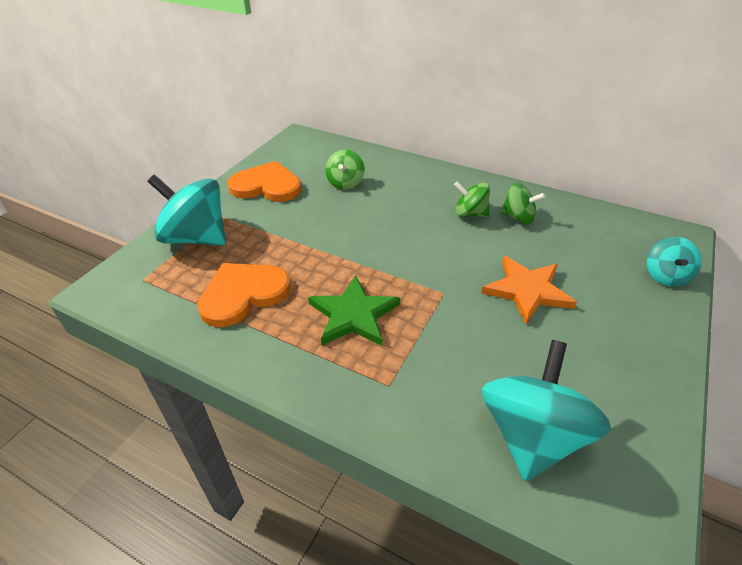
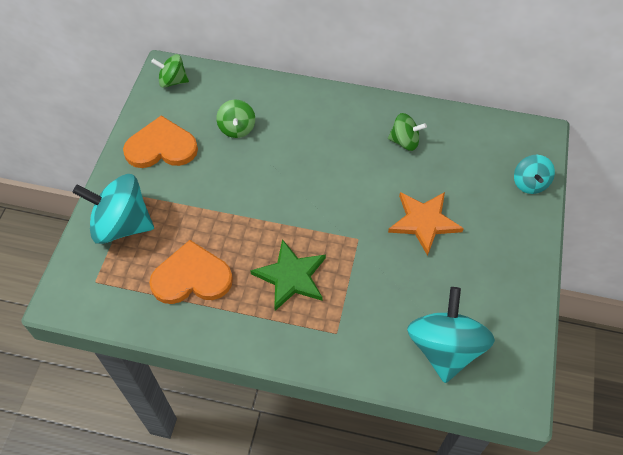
camera: 15 degrees left, 15 degrees up
orange heart [197,263,291,327] -> orange heart turned 45 degrees clockwise [149,240,233,304]
green spinning top [454,181,490,217] -> green spinning top moved to [151,54,189,88]

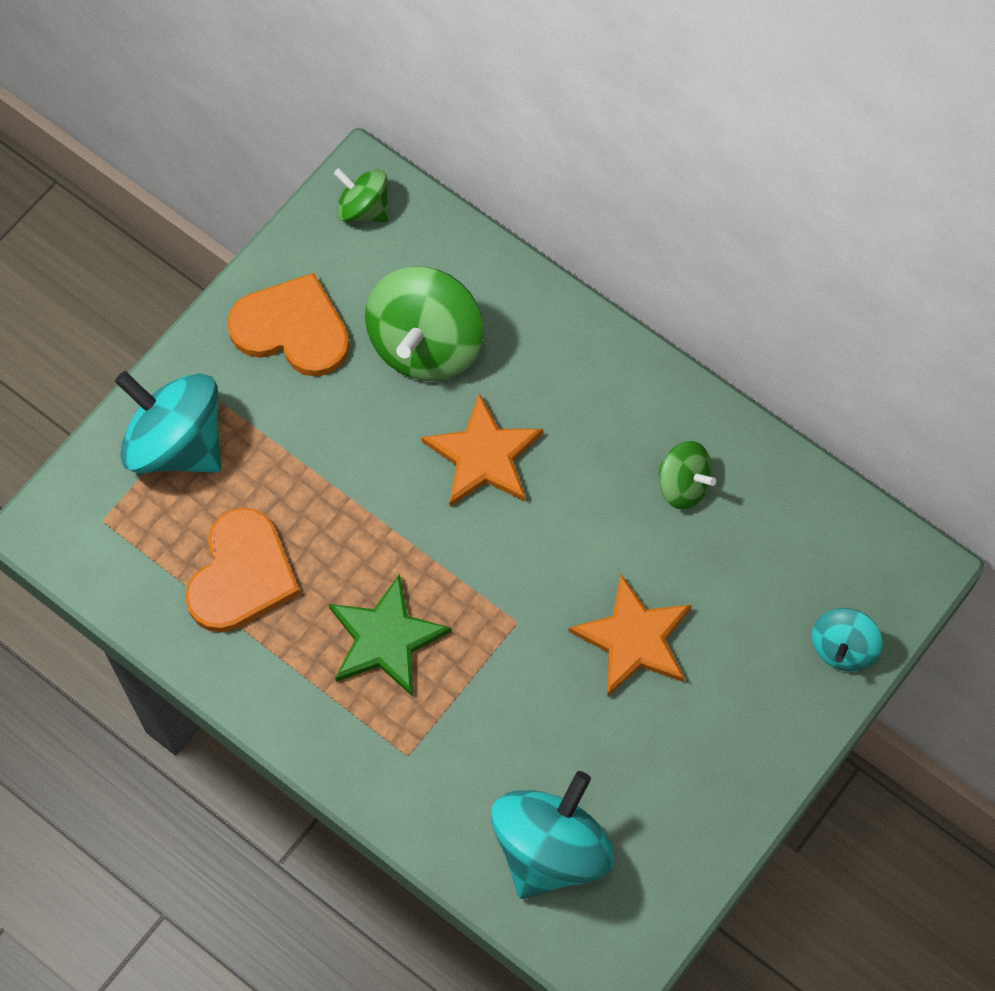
camera: 25 degrees right, 10 degrees up
orange heart [149,240,233,304] -> orange heart turned 90 degrees clockwise [185,507,300,632]
green spinning top [216,100,255,138] -> green spinning top [365,267,484,381], size x1.81
none -> orange star [421,393,543,506]

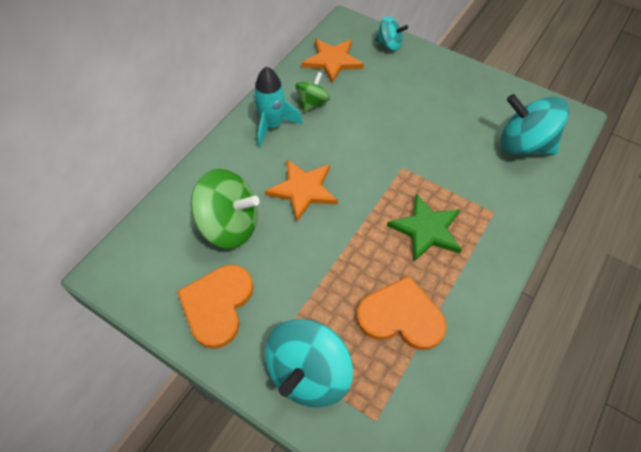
camera: 95 degrees left, 10 degrees down
green spinning top [334,168,389,222] -> none
orange star [568,575,692,697] -> orange star moved to [302,39,364,84]
none -> turquoise rocket [253,66,302,147]

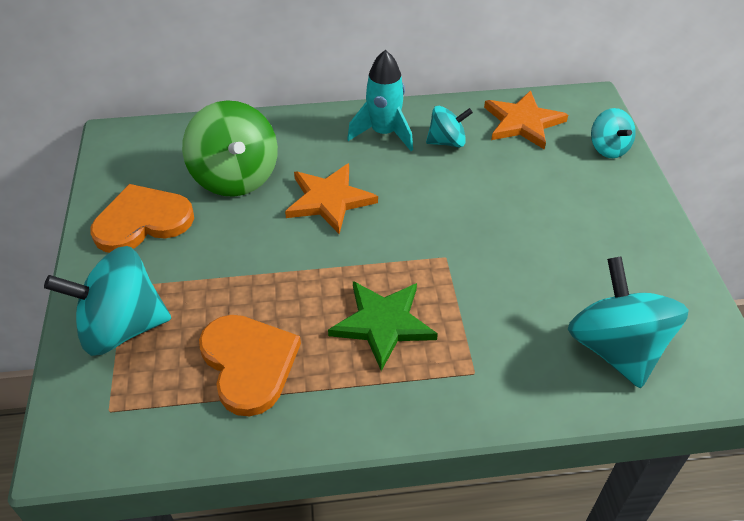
camera: 50 degrees right, 10 degrees down
green spinning top [295,72,330,113] -> turquoise spinning top [426,106,473,148]

